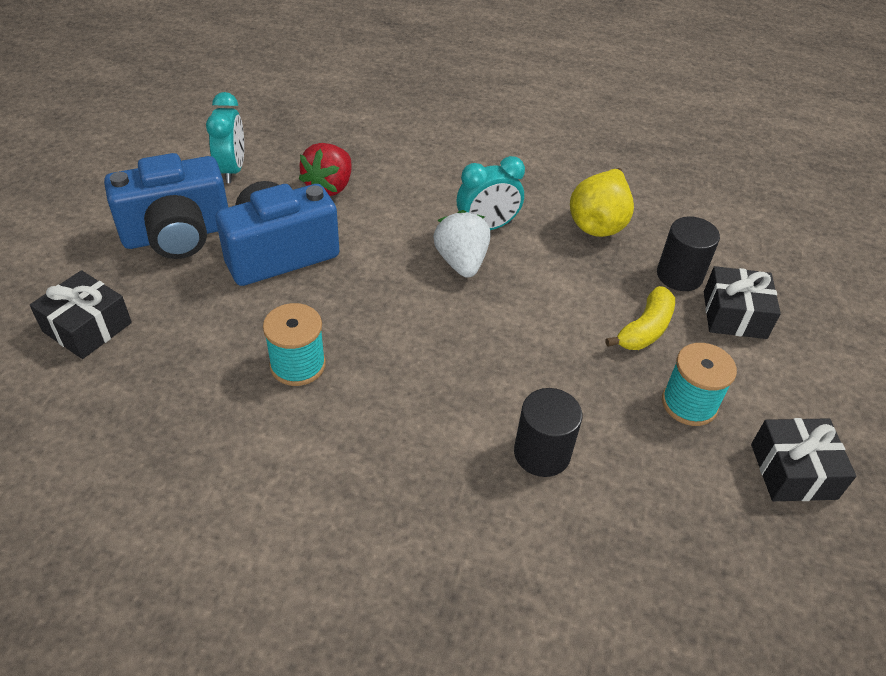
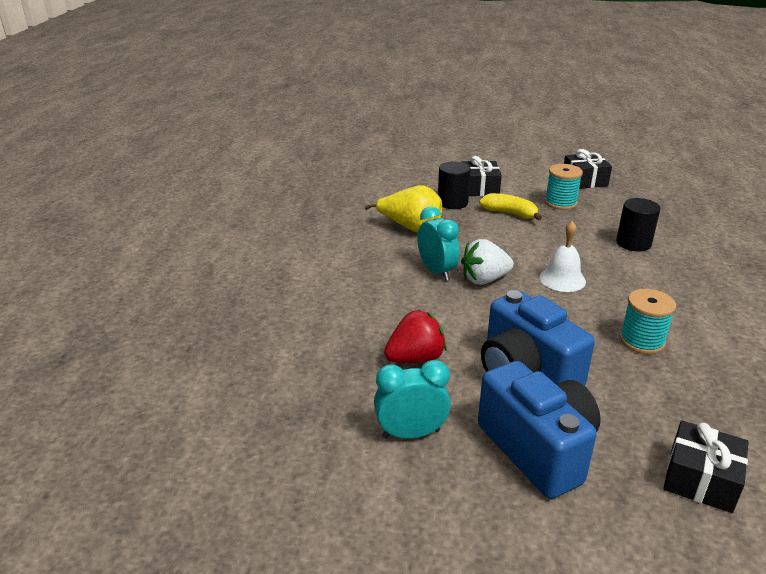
camera: 95 degrees left, 15 degrees down
red strawberry [299,143,352,196] -> red strawberry turned 45 degrees counterclockwise [384,310,447,363]
none -> white bell [540,221,586,292]

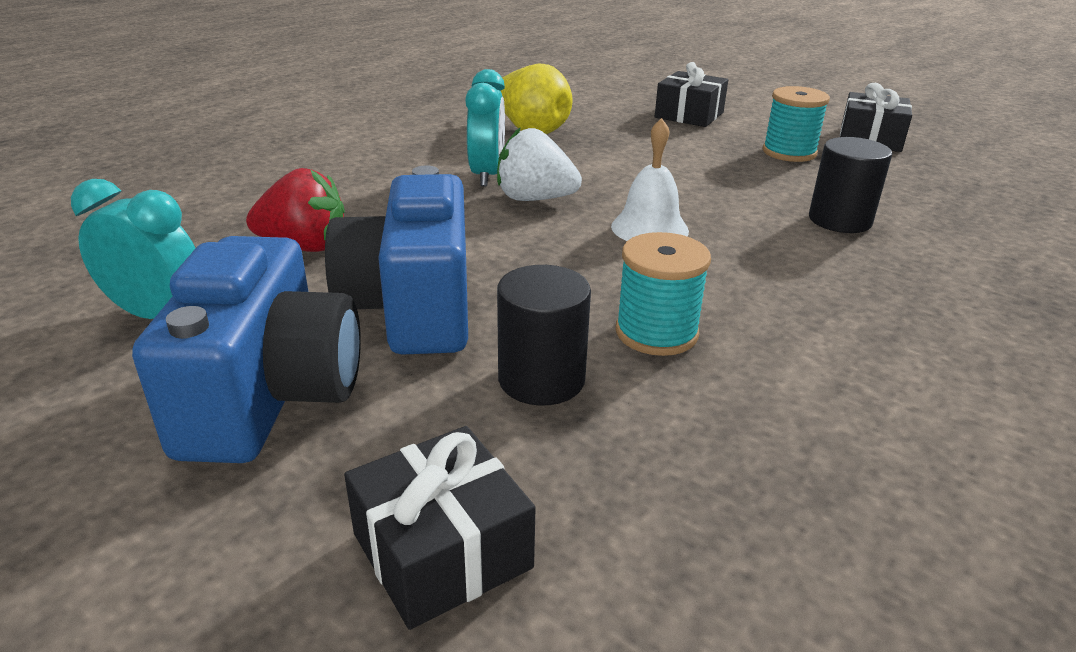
camera: 30 degrees right, 0 degrees up
black cylinder [438,161,471,209] -> black cylinder moved to [497,265,591,406]
yellow banana [479,193,542,220] -> none

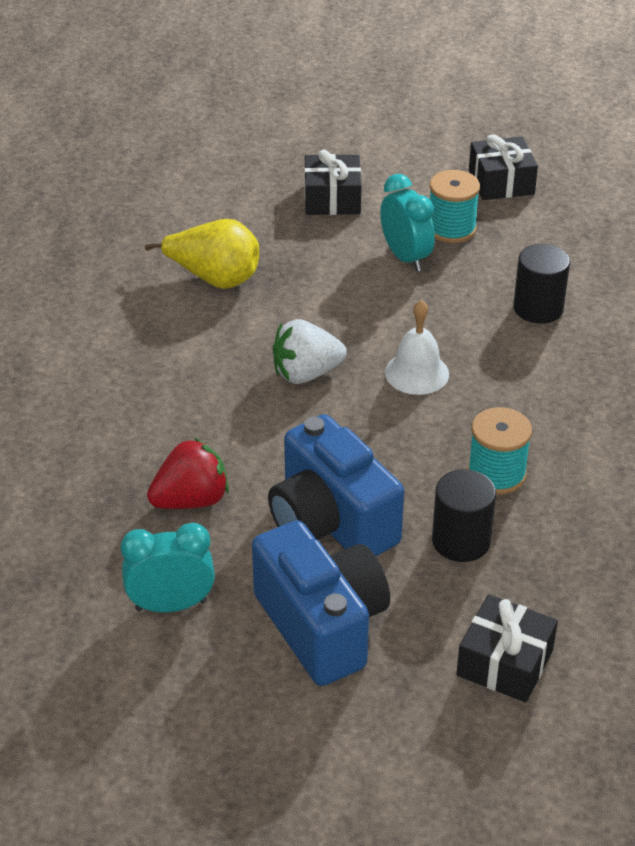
camera: 30 degrees left, 10 degrees up
turquoise clock [465,69,505,187] -> turquoise clock moved to [380,174,435,272]

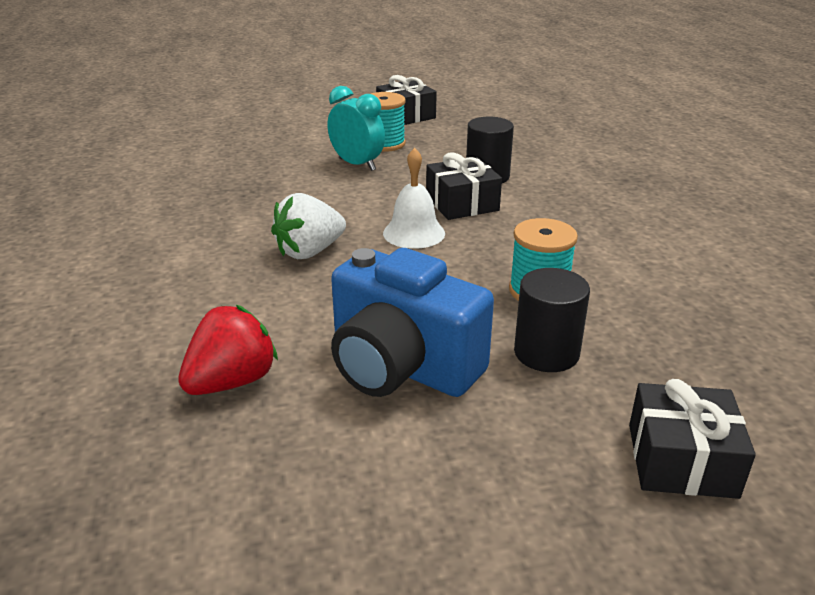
camera: 20 degrees left, 10 degrees down
turquoise clock [121,523,215,612] -> none
yellow pear [145,219,259,289] -> none
blue camera [252,520,390,686] -> none
black gift [304,149,361,215] -> black gift moved to [426,153,502,220]

